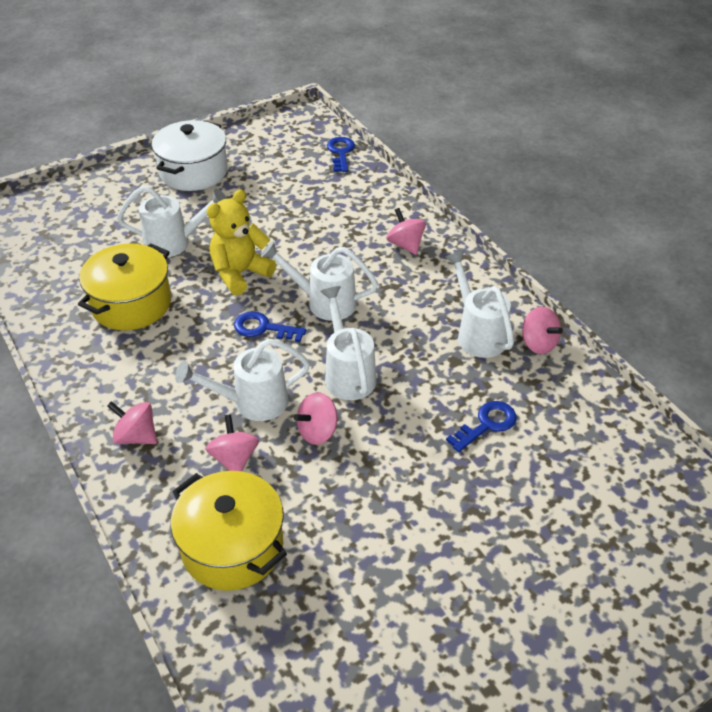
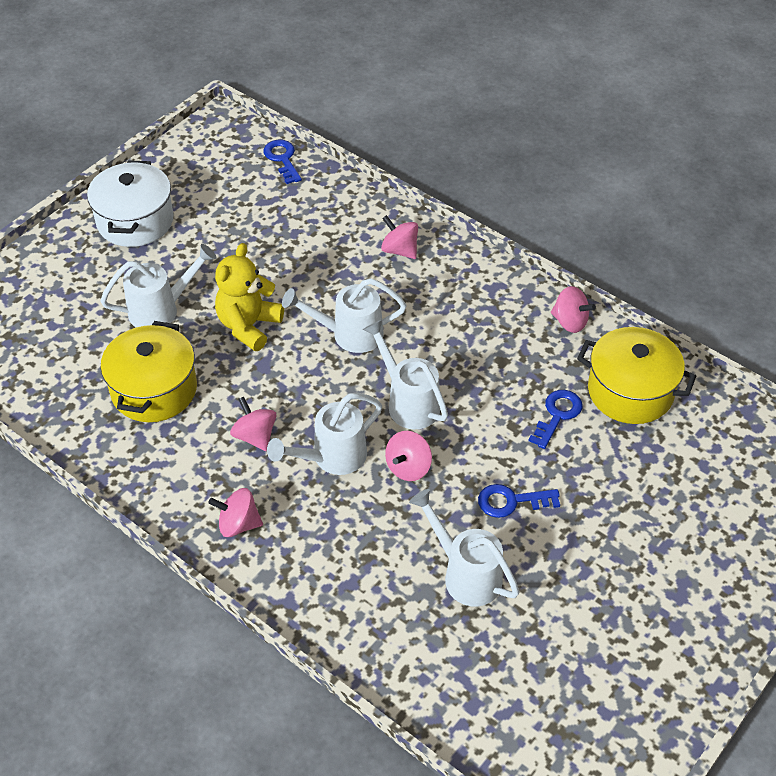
camera: 20 degrees left, 5 degrees up
yellow pot [171,471,287,591] -> yellow pot moved to [577,327,696,424]
pink spinning top [206,414,259,471] -> pink spinning top moved to [230,397,276,451]
blue key [234,311,306,342] -> blue key moved to [478,484,560,518]
white watering can [445,250,514,358] -> white watering can moved to [409,489,519,606]

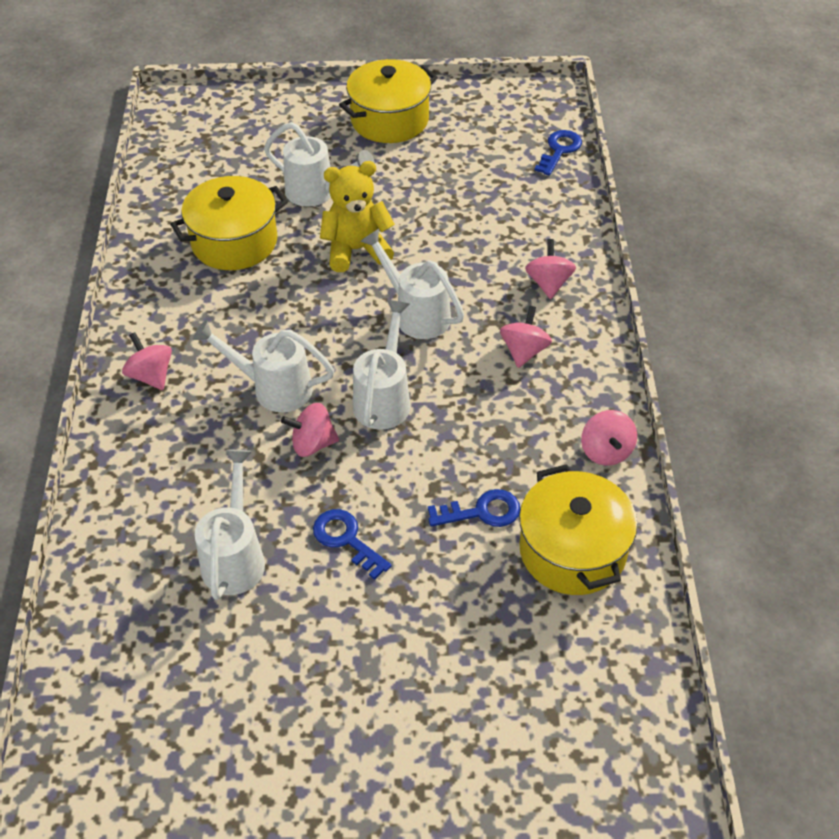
camera: 50 degrees right, 0 degrees up
white pot [87,160,174,247] -> yellow pot [339,59,438,143]
pink spinning top [230,397,276,451] -> pink spinning top moved to [500,306,552,368]

